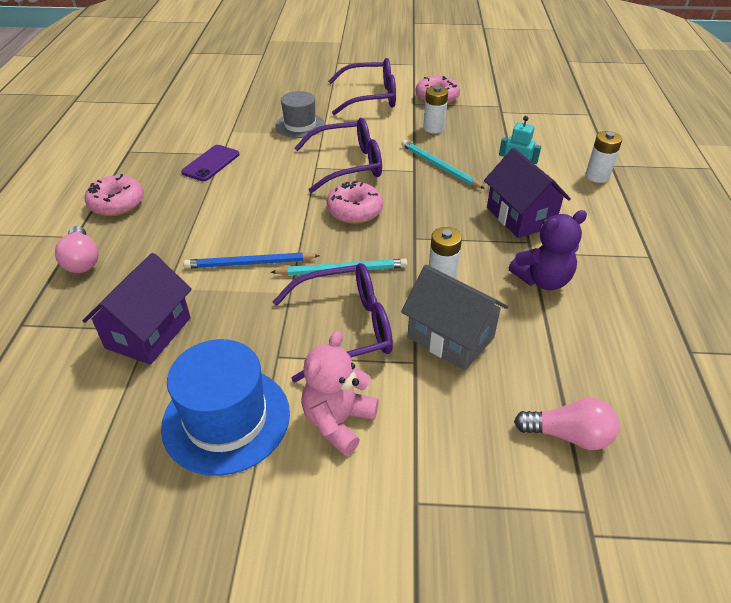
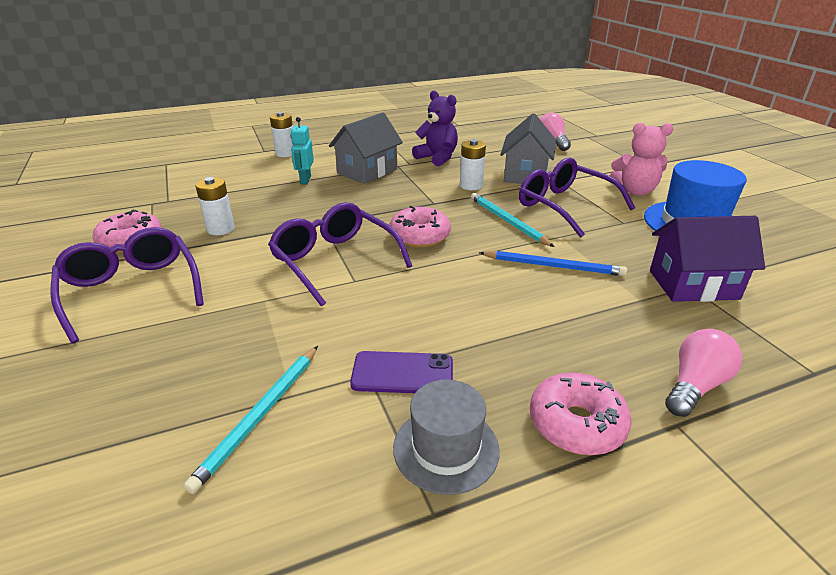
camera: 115 degrees left, 10 degrees down
blue pencil [183,252,320,269] -> blue pencil turned 45 degrees counterclockwise [479,250,627,276]
grey hat [275,91,325,138] -> grey hat moved to [393,379,500,495]
turquoise pencil [401,140,485,189] -> turquoise pencil moved to [183,346,318,494]
purple house [484,148,571,238] -> grey house [329,112,403,184]

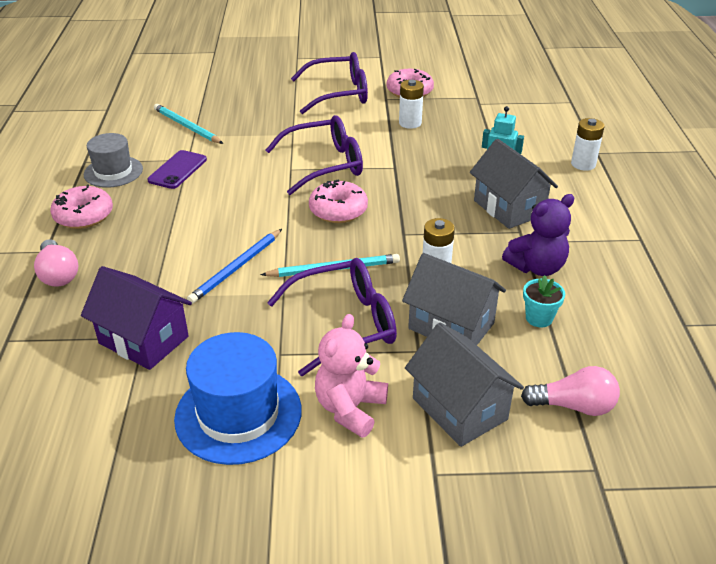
camera: 110 degrees right, 5 degrees up
purple house [650,216,765,302] -> purple house turned 75 degrees counterclockwise [81,266,192,370]
none -> grey house [405,323,524,447]
none -> turquoise flower pot [523,275,565,328]

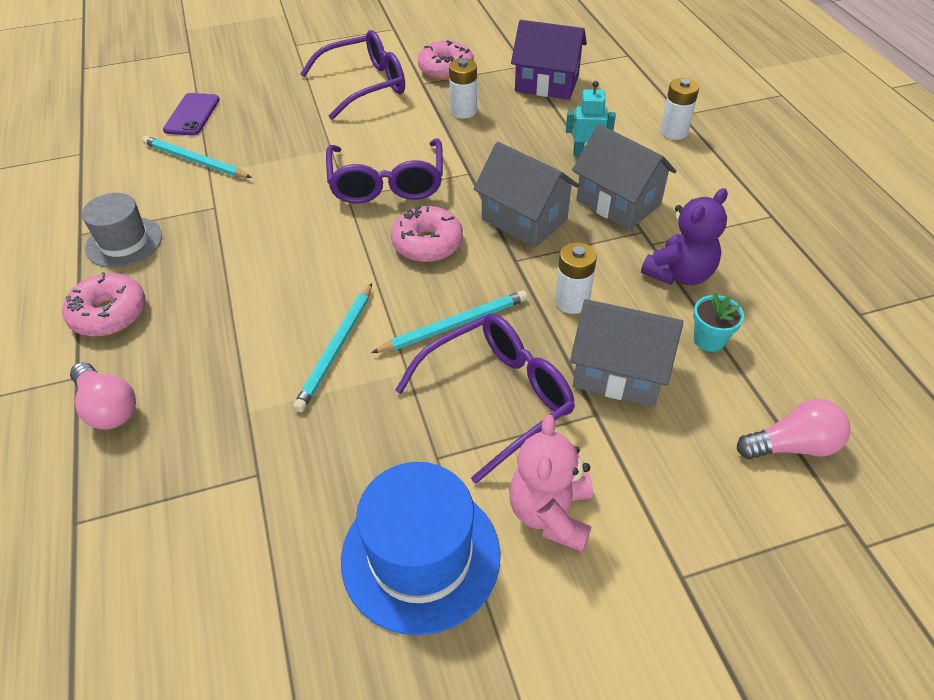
camera: 15 degrees left, 10 degrees up
purple house [81,266,192,370] -> purple house moved to [511,20,587,100]
purple phone [147,150,207,189] -> purple phone moved to [163,93,220,136]
blue pencil [187,229,282,304] -> turquoise pencil [293,283,372,412]
purple glasses [266,115,363,195] -> purple glasses turned 120 degrees clockwise [326,138,443,204]
grey house [405,323,524,447] -> grey house moved to [473,142,579,247]

